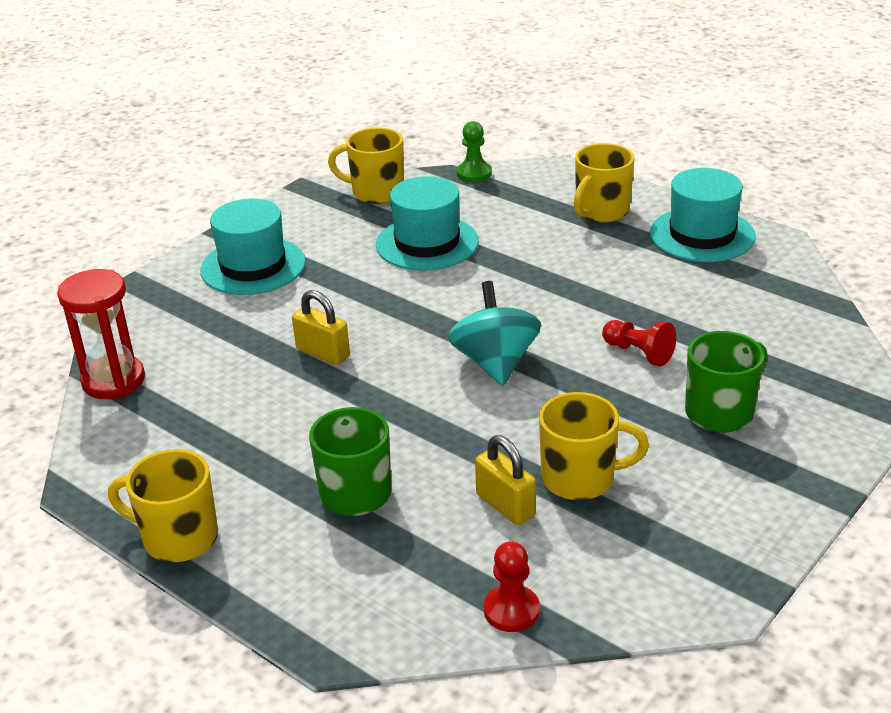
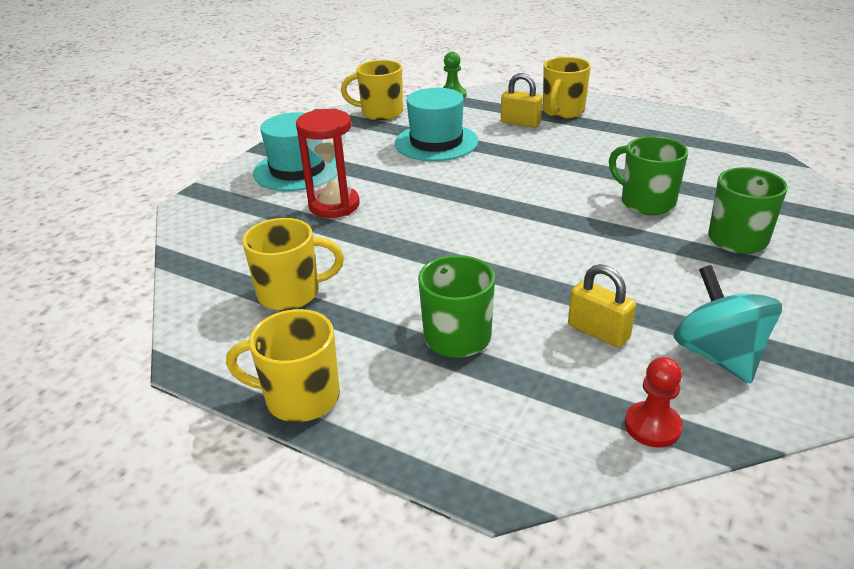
camera: 10 degrees left, 0 degrees up
red hourglass [57,269,145,399] -> red hourglass moved to [296,108,360,218]
yellow padlock [292,290,350,365] -> yellow padlock moved to [501,73,542,128]
turquoise spinning top [448,281,541,385] -> turquoise spinning top moved to [673,265,782,384]
yellow mug [539,392,649,500] -> yellow mug moved to [242,218,344,311]
red pawn [602,320,676,367] -> green mug [609,136,688,215]
turquoise hat [650,168,756,262] -> none

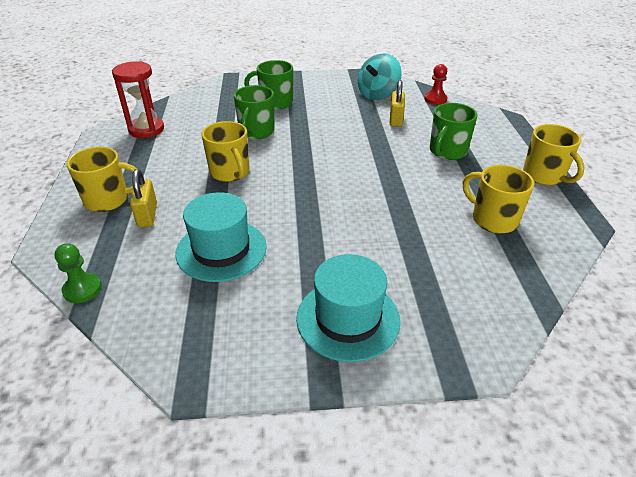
camera: 125 degrees left, 5 degrees up
red hourglass [296,108,360,218] -> red hourglass moved to [112,61,164,138]
yellow mug [341,60,403,121] -> yellow mug moved to [202,121,249,182]

